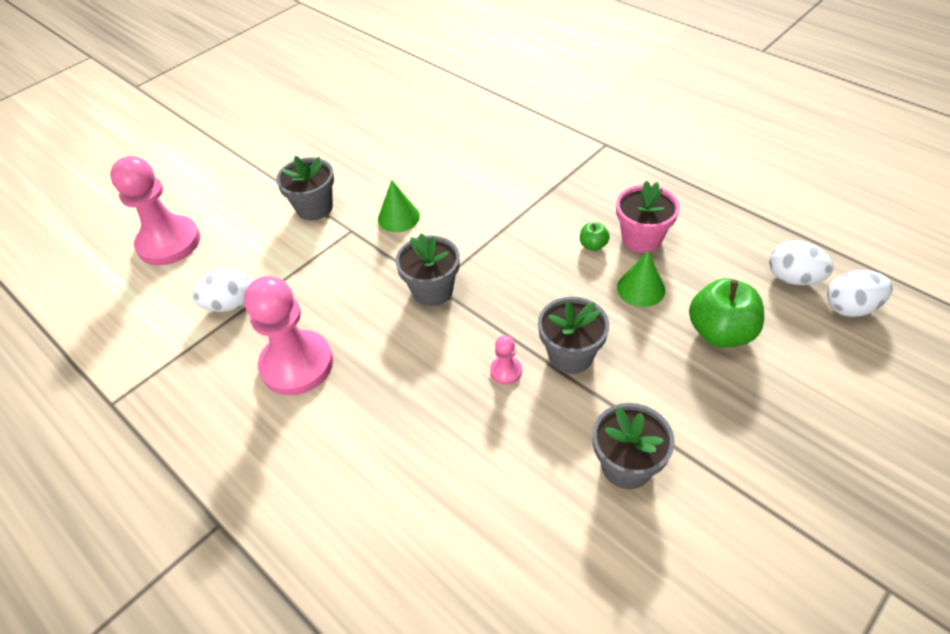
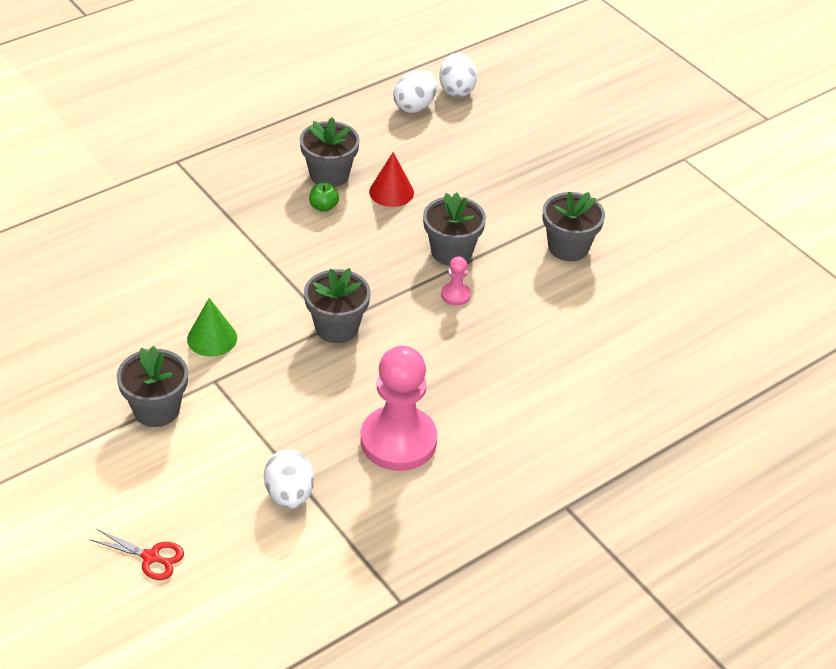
camera: 85 degrees left, 5 degrees down
pink pawn [110,156,200,266] -> red scissors [91,529,184,580]
pink flower pot [616,181,680,253] -> grey flower pot [300,117,360,187]
green cone [617,251,665,307] -> red cone [369,152,414,207]
green apple [689,278,764,347] -> none

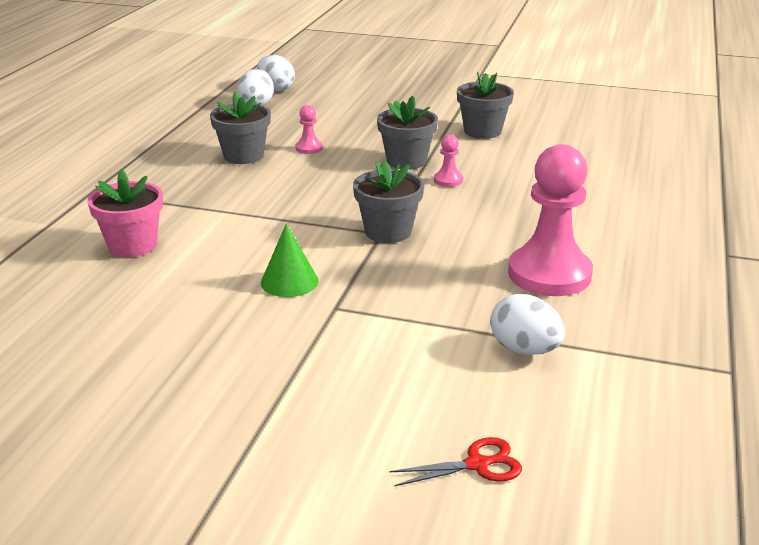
camera: 35 degrees left, 15 degrees down
grey flower pot [117,346,188,427] -> none
green apple [309,183,339,212] -> none
red cone [369,152,414,207] -> pink pawn [295,105,323,154]
none -> pink flower pot [87,169,163,257]

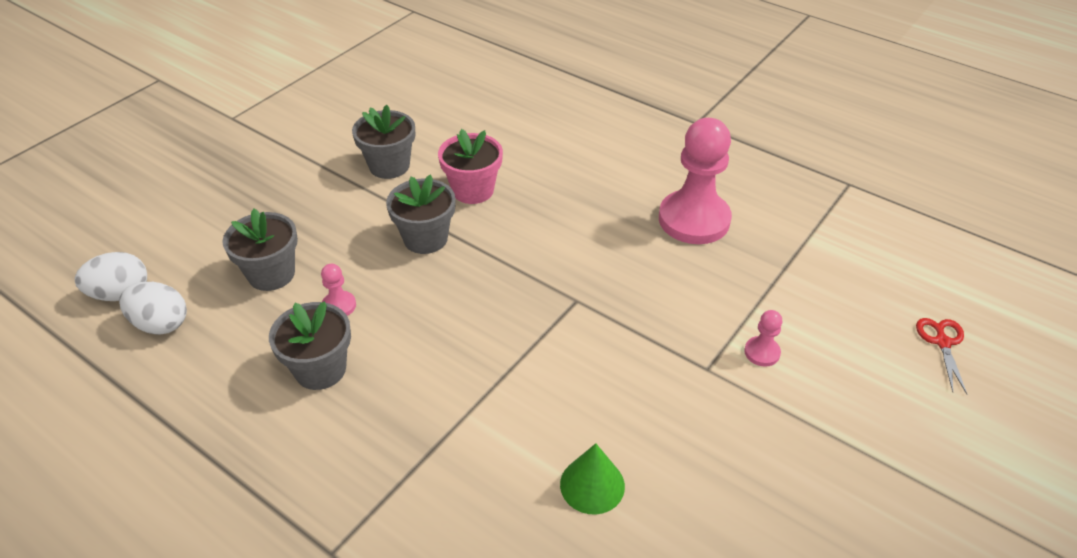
camera: 70 degrees left, 15 degrees up
pink flower pot [87,169,163,257] -> pink flower pot moved to [438,129,503,204]
green cone [261,223,318,297] -> green cone moved to [560,443,625,515]
grey flower pot [353,160,424,243] -> grey flower pot moved to [222,209,298,291]
pink pawn [434,135,463,187] -> pink pawn moved to [744,310,782,367]
white egg [490,294,565,355] -> none

